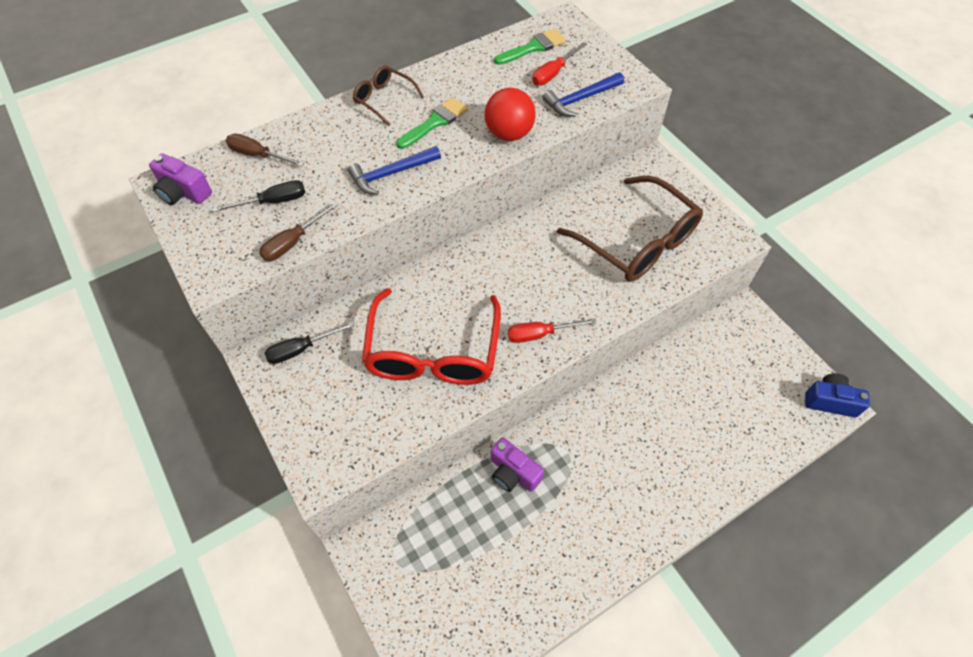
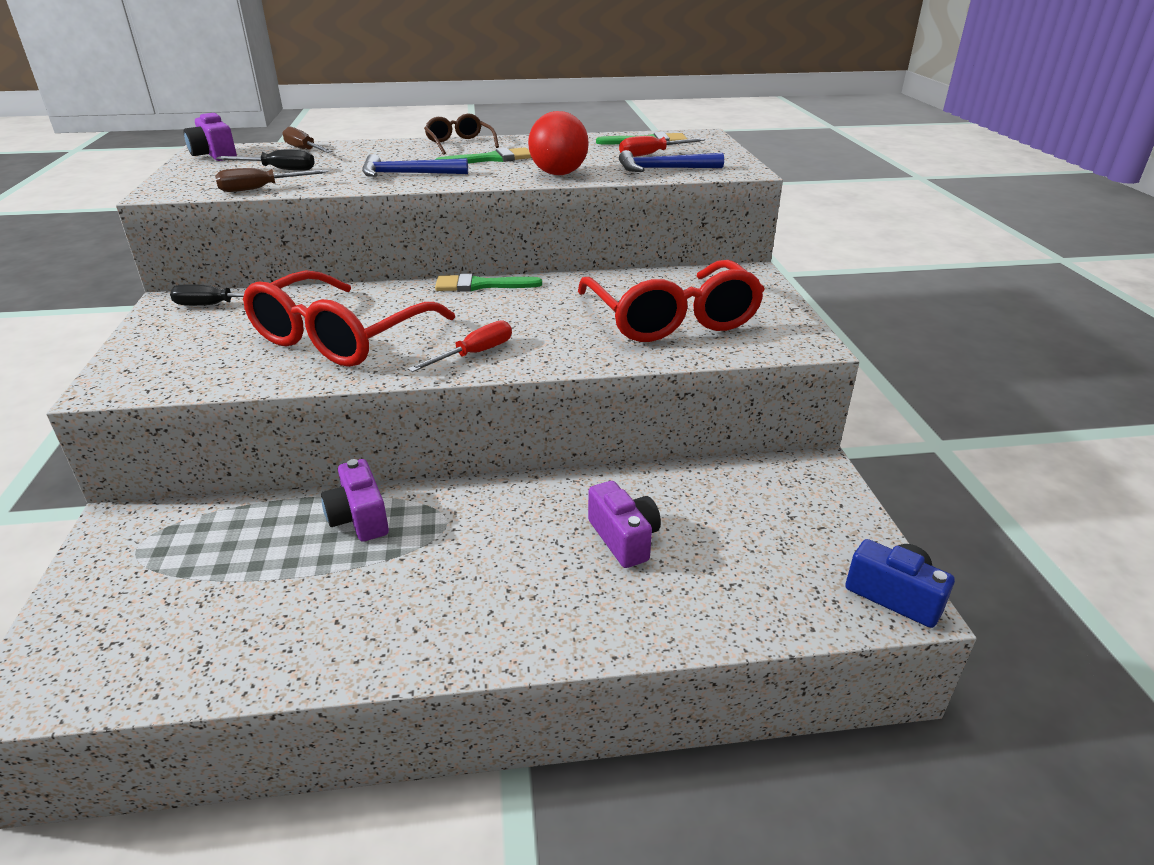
camera: 25 degrees right, 25 degrees down
red screwdriver [508,318,596,343] -> red screwdriver turned 120 degrees clockwise [408,320,512,372]
brown glasses [557,176,703,282] -> red glasses [578,260,765,342]
none -> green brush [435,273,542,292]
none -> purple camera [588,481,661,568]

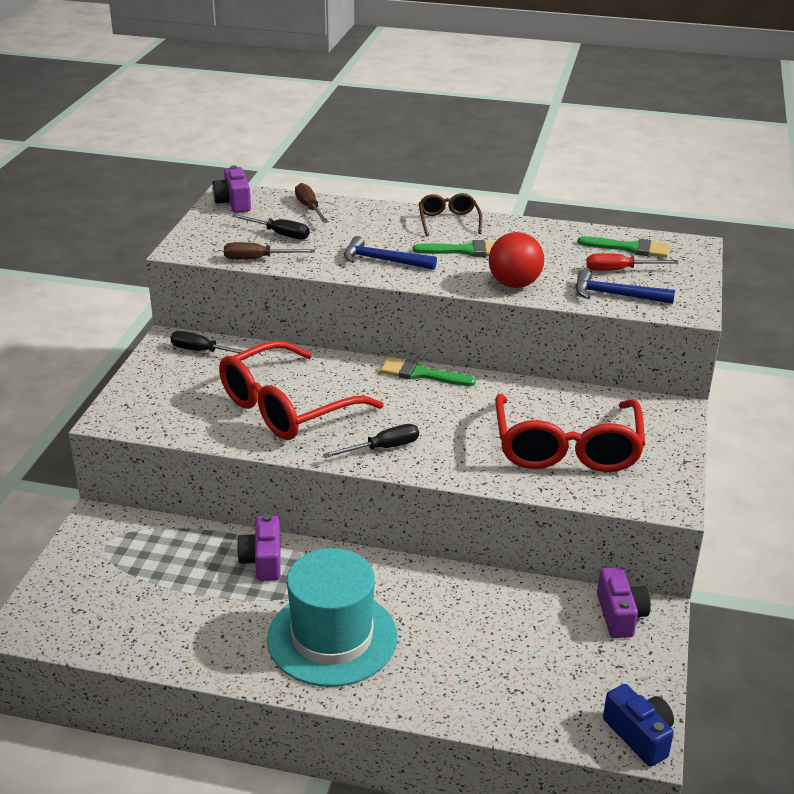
camera: 20 degrees right, 0 degrees up
red screwdriver [408,320,512,372] -> black screwdriver [323,424,419,458]
purple camera [588,481,661,568] -> purple camera moved to [597,567,651,638]
none -> turquoise hat [267,548,397,687]

